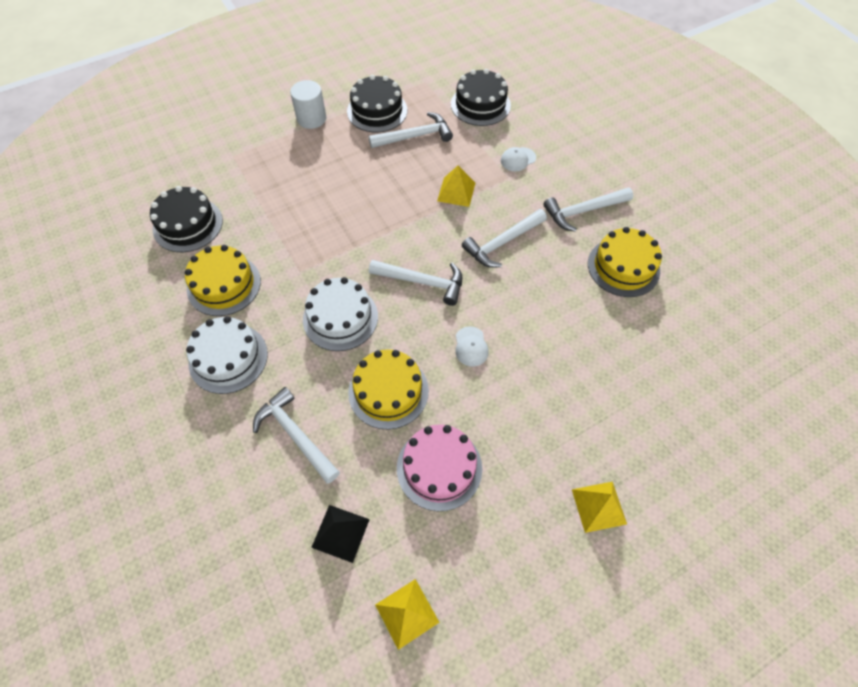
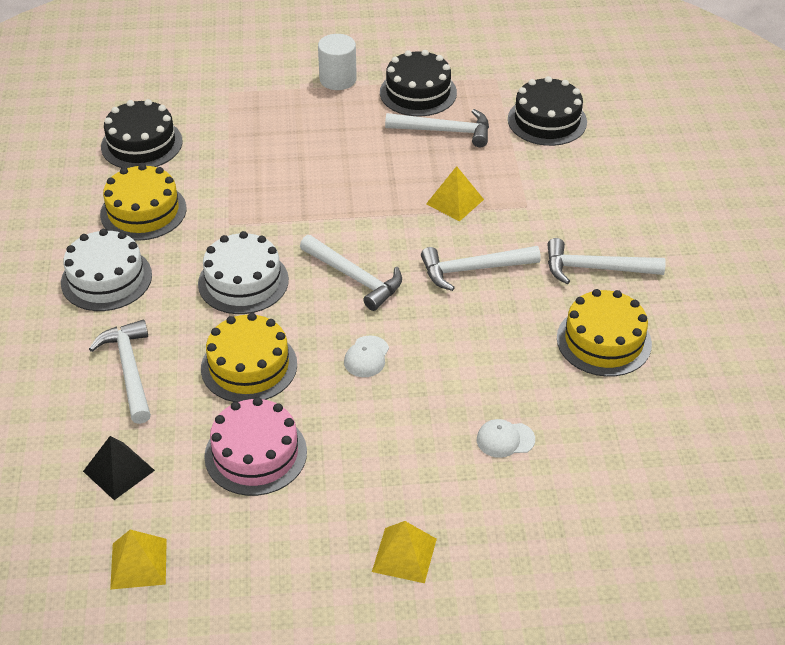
camera: 25 degrees right, 15 degrees down
white cap [501,147,536,171] -> white cap moved to [477,419,535,458]

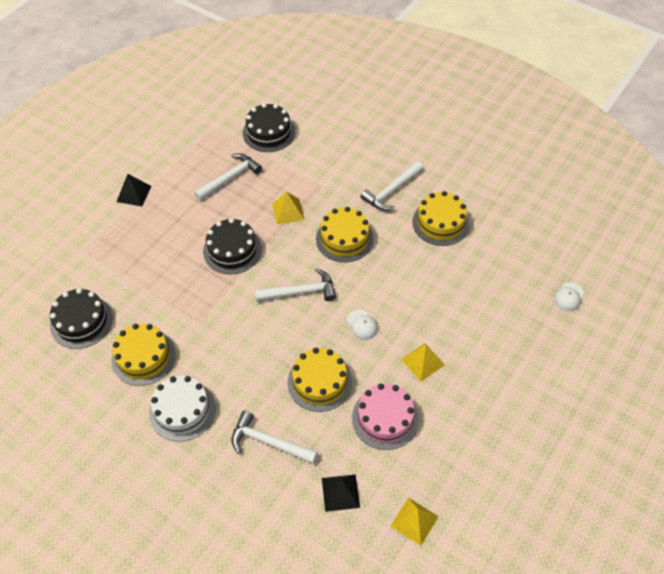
camera: 50 degrees left, 10 degrees up
white cake [198,231,289,314] -> none
white cylinder [318,34,357,90] -> black pyramid [116,174,151,206]
yellow pyramid [372,521,437,583] -> yellow pyramid moved to [401,343,445,381]
black cake [380,50,457,116] -> black cake moved to [203,218,262,275]
white hammer [421,246,541,291] -> yellow cake [316,207,374,262]
white cap [477,419,535,458] -> white cap moved to [554,282,584,311]

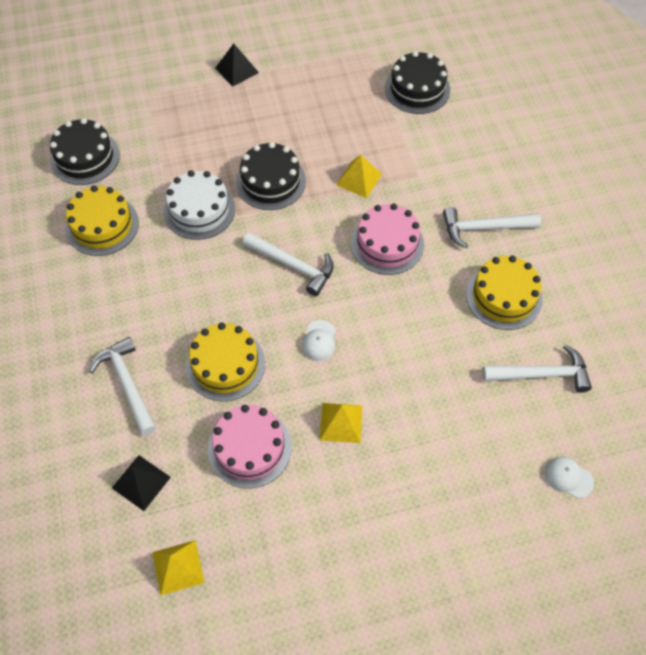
camera: 40 degrees right, 5 degrees up
white cake [149,376,216,442] -> white cake moved to [163,170,235,240]
white hammer [194,153,262,201] -> white hammer moved to [483,345,592,392]
yellow cake [316,207,374,262] -> pink cake [351,203,424,275]
white cap [554,282,584,311] -> white cap turned 45 degrees clockwise [545,457,594,498]

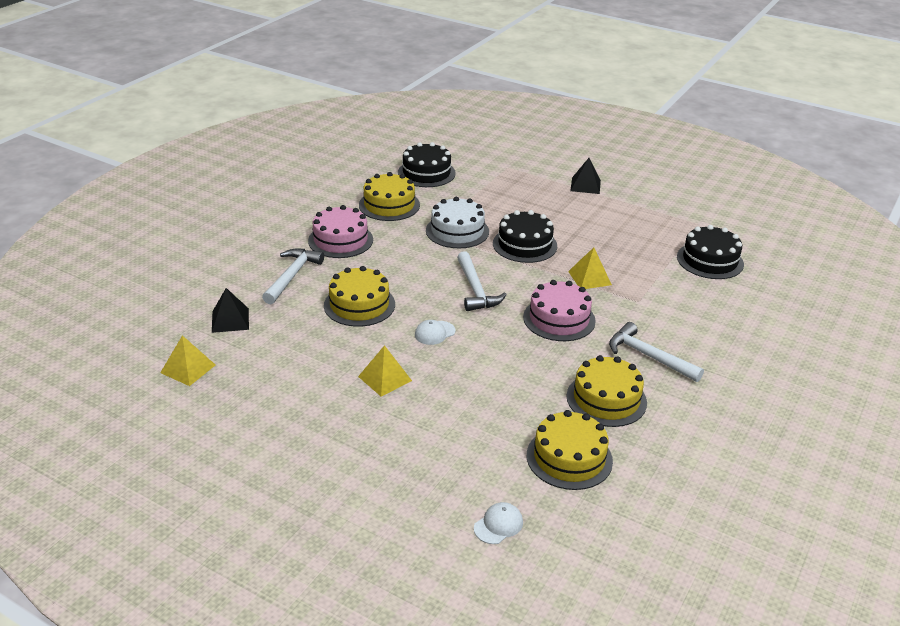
camera: 45 degrees right, 25 degrees down
pink cake [208,405,292,488] -> pink cake moved to [308,205,373,258]
white hammer [483,345,592,392] -> yellow cake [527,410,613,490]
white cap [545,457,594,498] -> white cap turned 60 degrees clockwise [474,502,523,544]

